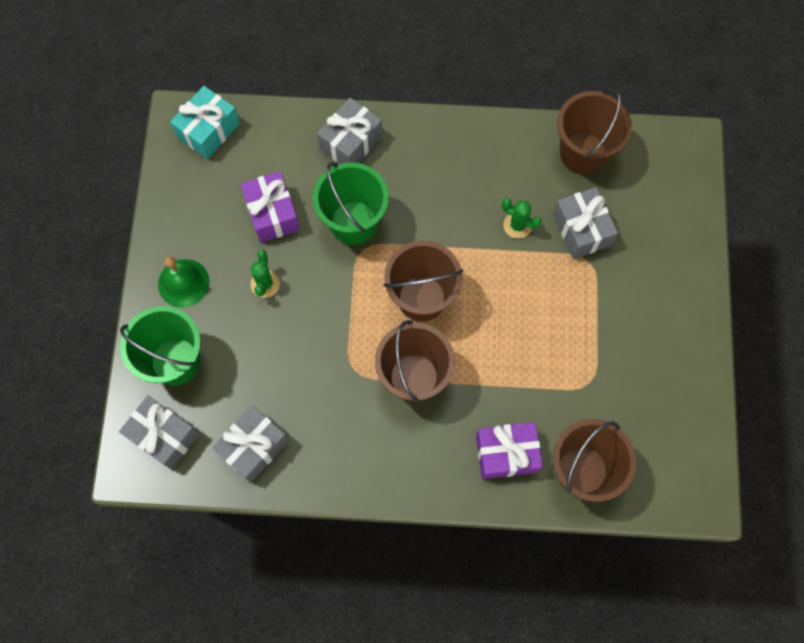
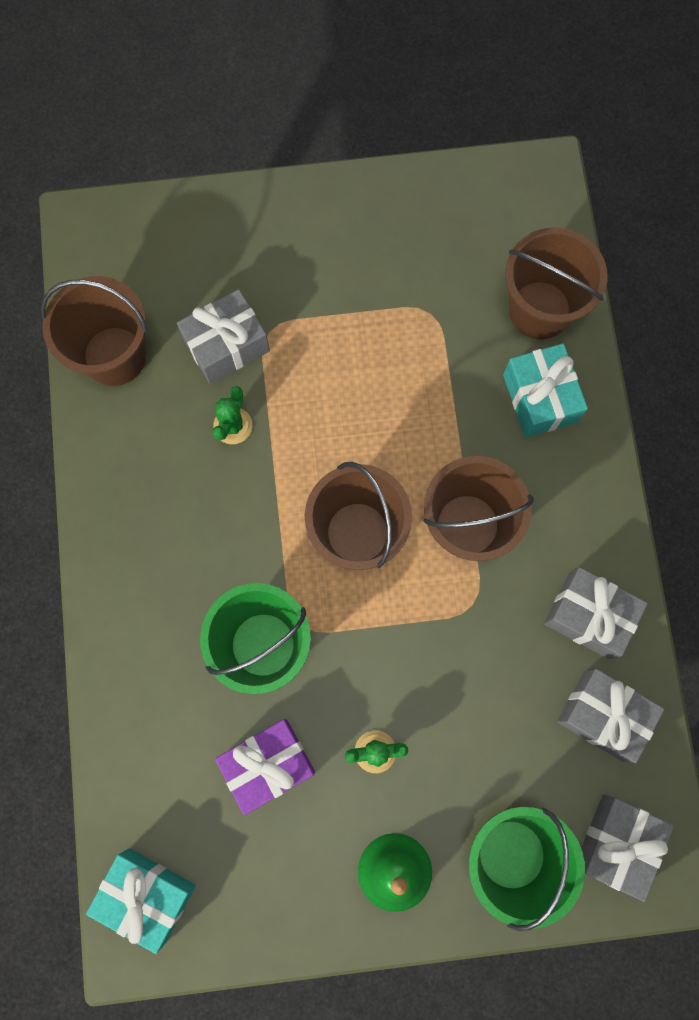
camera: 100 degrees left, 5 degrees up
grey gift [317,98,382,164] -> grey gift moved to [544,567,648,659]
purple gift [476,422,543,479] -> turquoise gift [503,343,588,438]

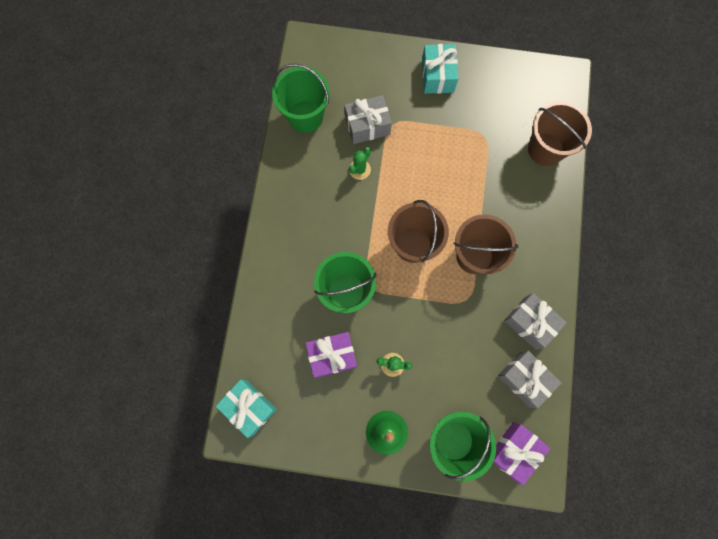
camera: 15 degrees right, 0 degrees up
brown bucket [41,276,148,386] -> green bucket [272,64,330,133]
turquoise gift [503,343,588,438] -> turquoise gift moved to [422,44,458,94]
grey gift [581,795,674,902] -> purple gift [493,422,550,485]

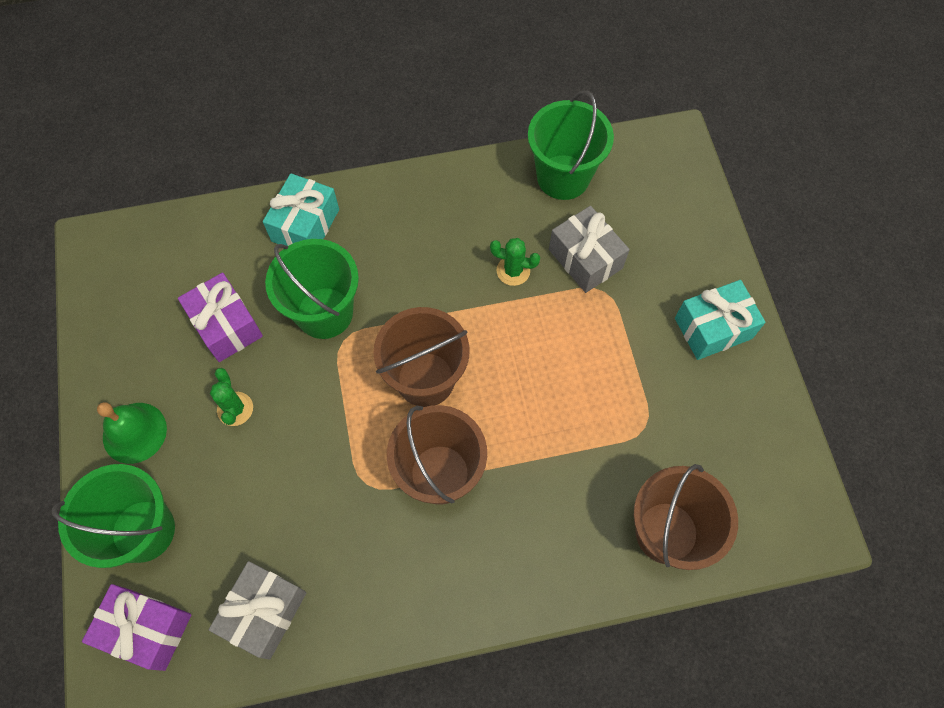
camera: 70 degrees right, 10 degrees down
turquoise gift [216,380,277,438] -> turquoise gift moved to [263,173,339,246]
grey gift [504,293,567,350] -> none

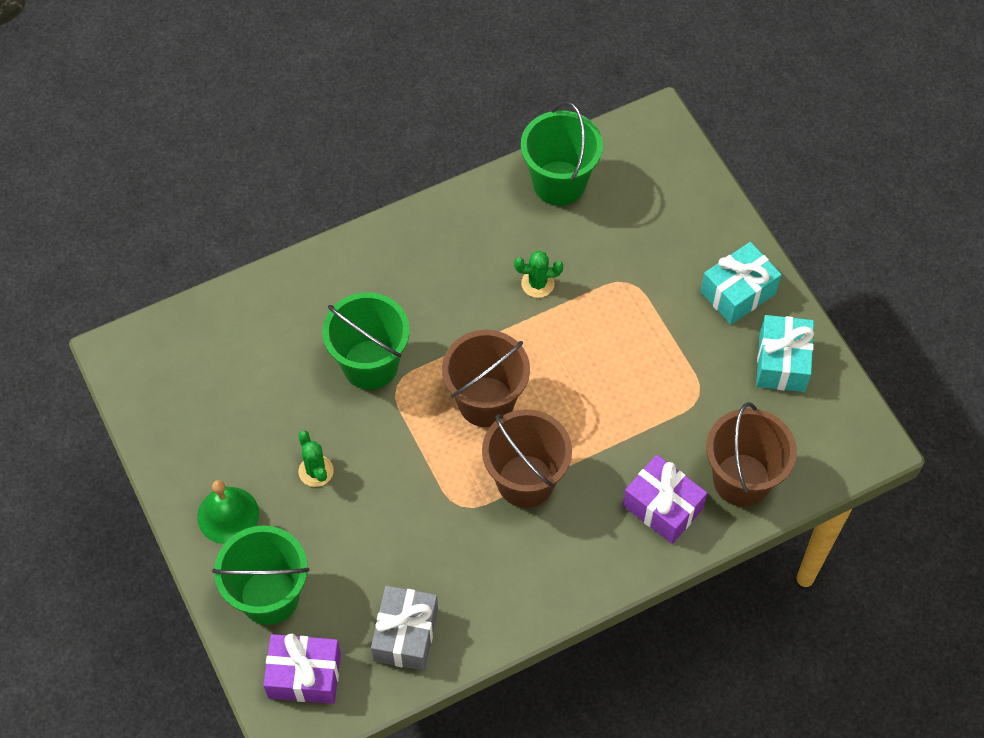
camera: 15 degrees left, 5 degrees down
purple gift [178,272,263,362] -> purple gift moved to [623,455,707,544]
turquoise gift [263,173,339,246] -> turquoise gift moved to [756,315,814,392]
grey gift [549,206,630,293] -> none

